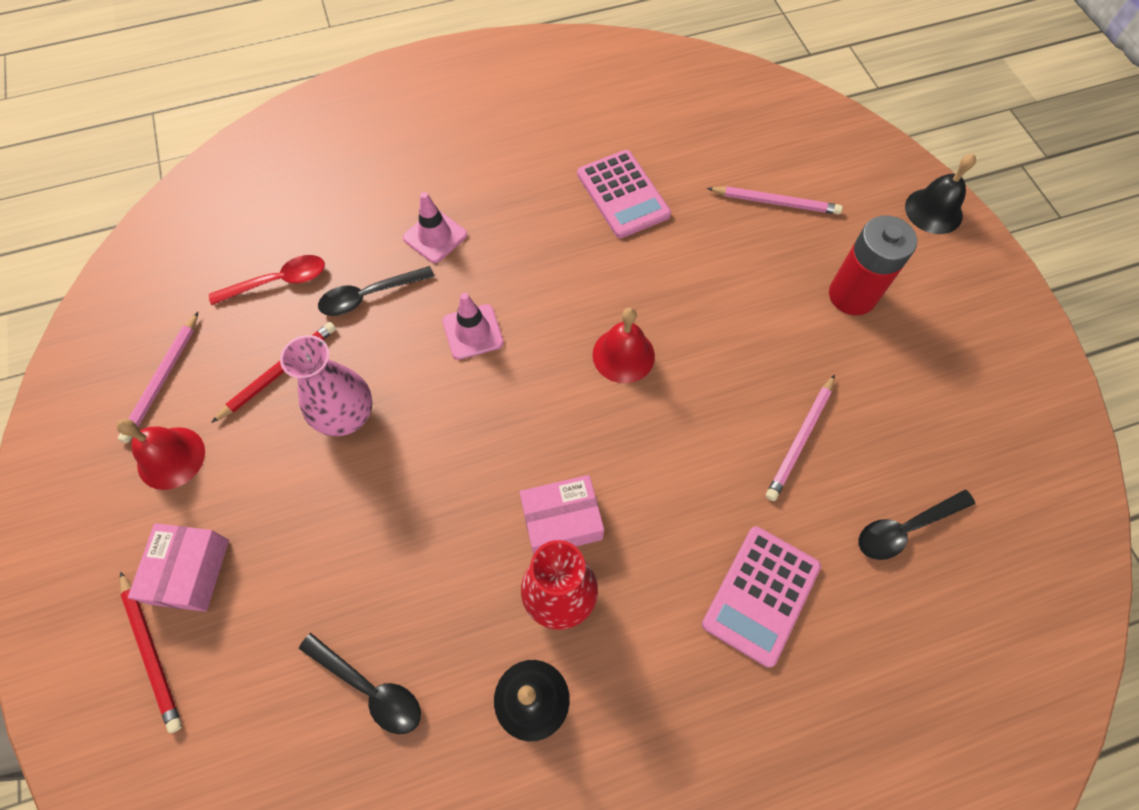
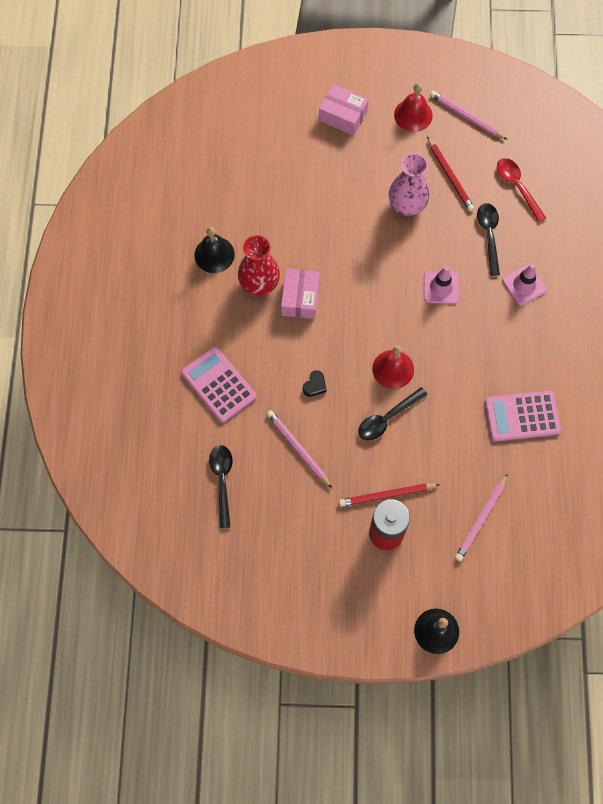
camera: 110 degrees right, 5 degrees up
red pencil [120,571,182,733] -> red pencil moved to [339,483,440,507]
red spoon [209,255,325,305] -> red spoon turned 150 degrees clockwise [497,158,546,222]
black spoon [299,633,421,734] -> black spoon moved to [358,387,427,440]
none -> black heart [303,370,326,397]

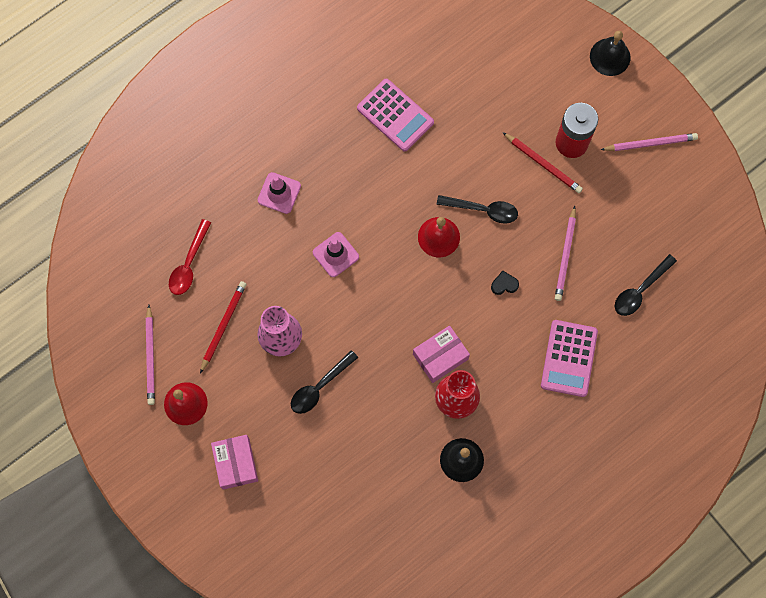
camera: 130 degrees left, 5 degrees up
pink pencil [455,474,508,561] -> pink pencil moved to [600,133,698,151]
black spoon [477,203,500,276] -> black spoon moved to [291,350,358,414]

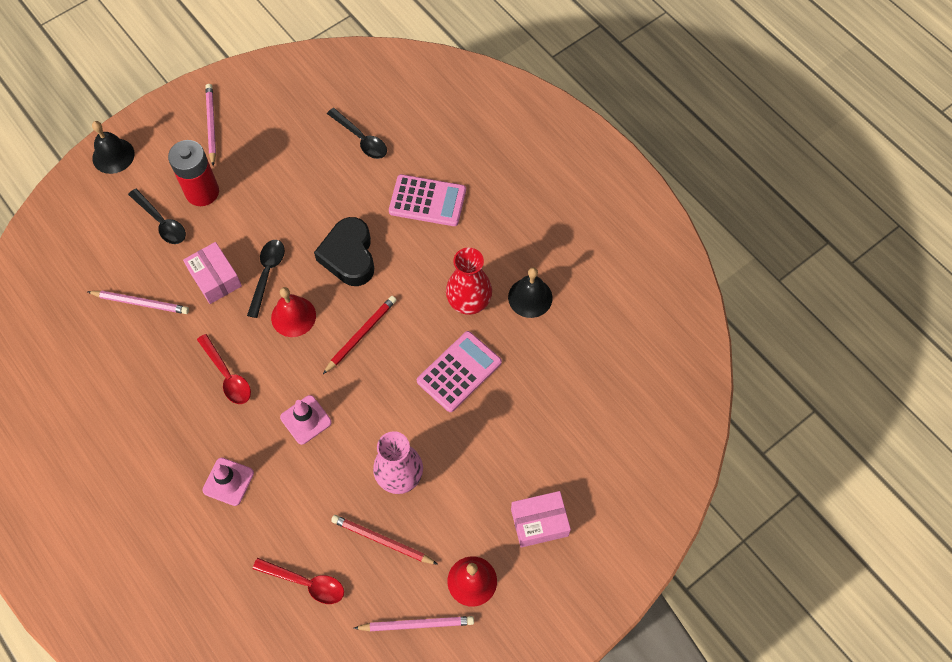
camera: 90 degrees left, 10 degrees down
black spoon [291,350,358,414] -> black spoon moved to [128,189,186,244]
pink calculator [357,79,434,151] -> pink calculator moved to [417,331,502,412]
pink box [413,326,470,383] -> pink box moved to [183,242,242,304]
black heart [491,271,519,295] -> black heart [314,217,374,286], size x2.42
red pencil [503,132,583,193] -> red pencil moved to [323,296,397,374]
pink pencil [555,206,576,301] -> pink pencil moved to [87,290,189,314]
none -> red spoon [197,334,251,404]

